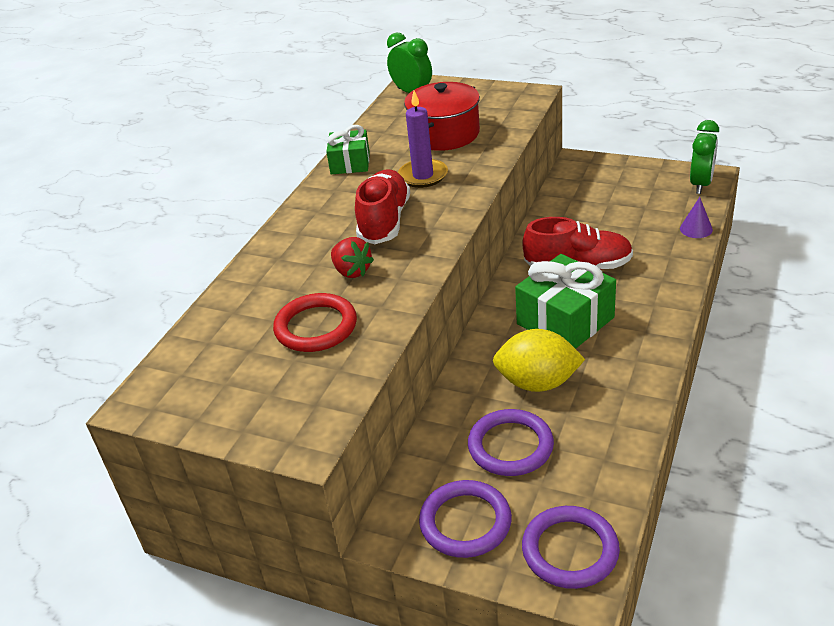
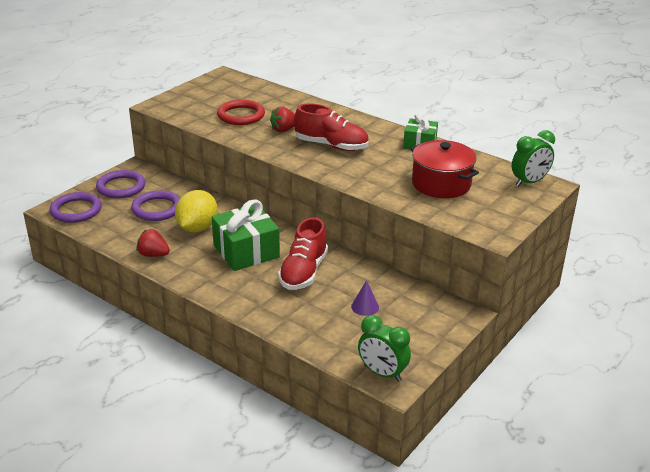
camera: 100 degrees right, 5 degrees down
purple candle [398,91,448,188] -> none
purple cone [680,197,713,238] -> purple cone moved to [351,280,379,316]
none -> red strawberry [136,229,170,257]

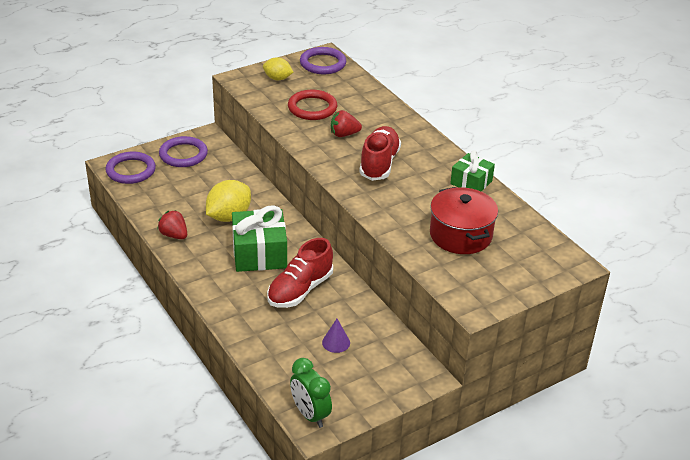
camera: 20 degrees right, 5 degrees up
purple ring [131,191,180,221] -> purple ring moved to [300,47,346,74]
red shoe [294,104,369,151] -> red shoe turned 120 degrees counterclockwise [359,126,401,181]
green clock [512,130,555,187] -> none
none -> yellow lemon [263,57,293,80]

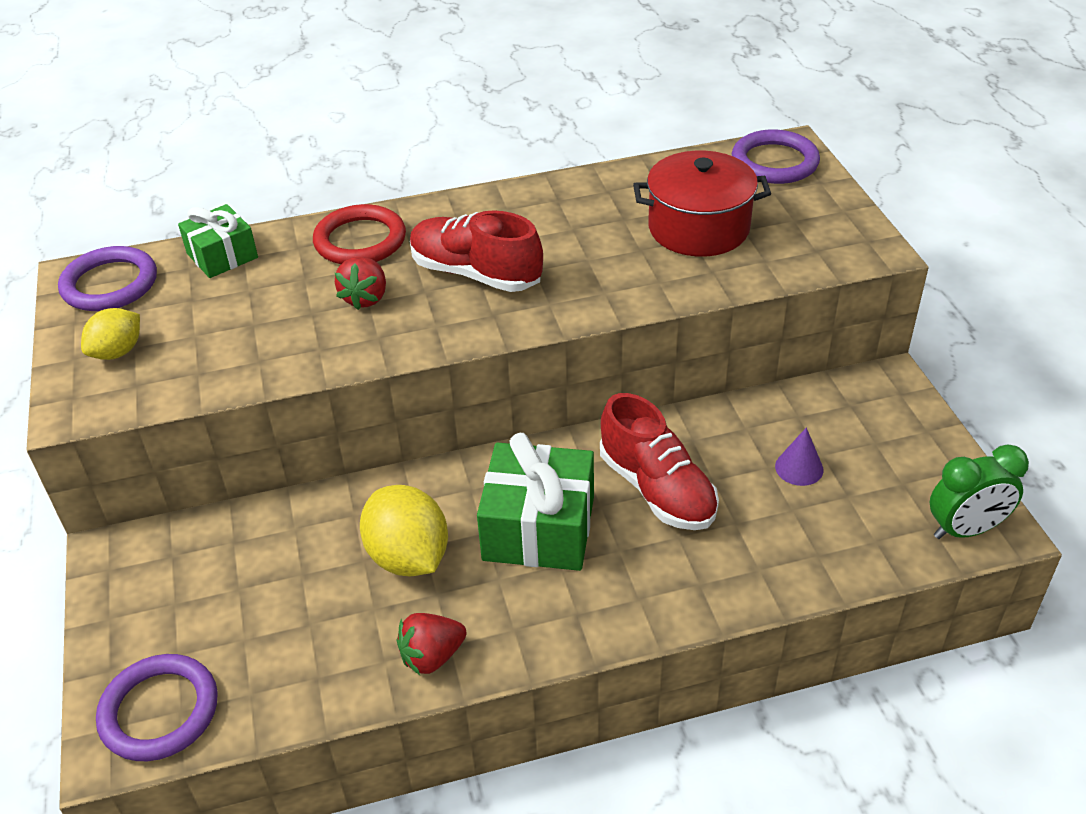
camera: 70 degrees left, 5 degrees up
purple ring [159,136,208,167] -> purple ring moved to [732,129,820,184]
red ring [288,90,337,120] -> red ring moved to [313,204,406,264]
green gift [450,150,495,191] -> green gift moved to [178,204,258,278]

